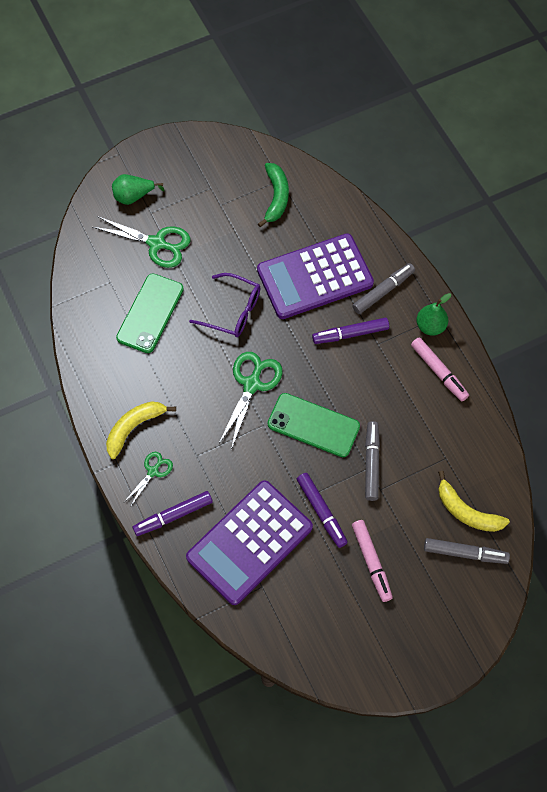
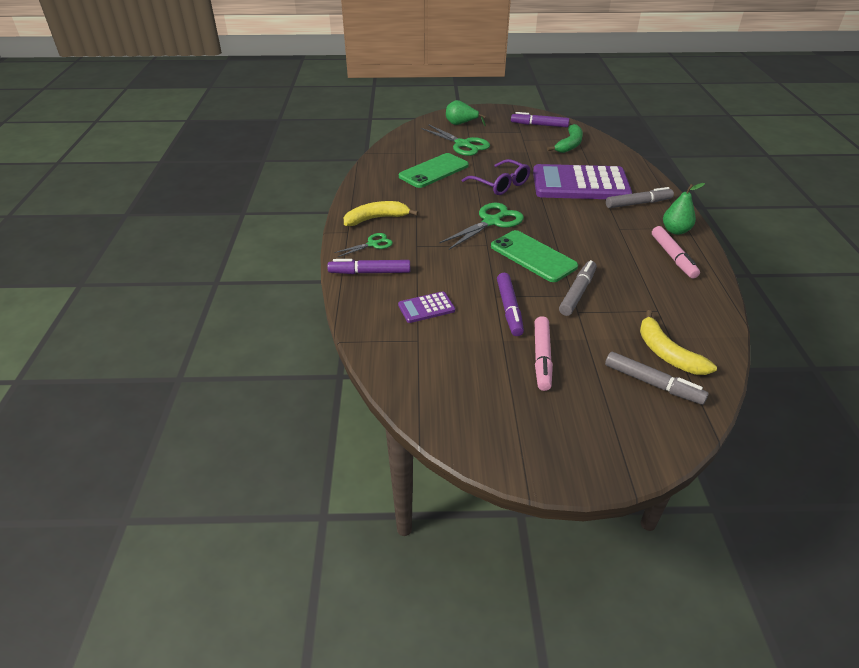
camera: 25 degrees right, 25 degrees down
purple calculator [186,480,313,605] -> purple calculator [398,291,455,323], size x0.43
purple marker [312,318,389,344] -> purple marker moved to [511,112,569,127]

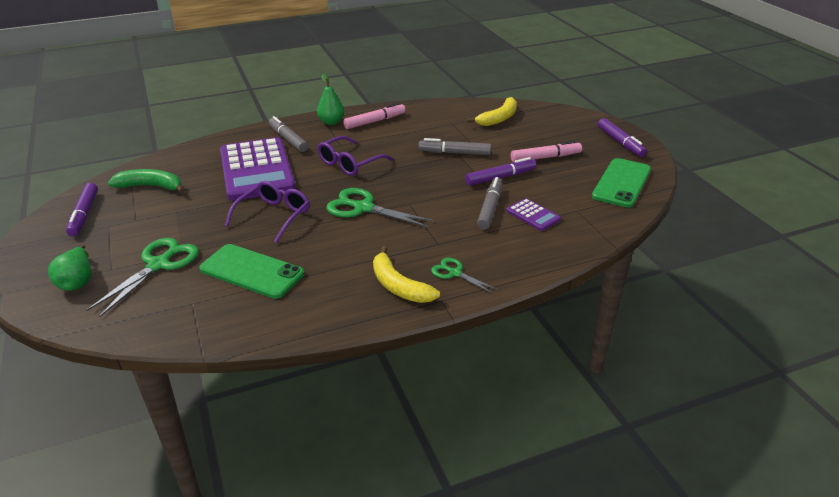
camera: 110 degrees left, 5 degrees down
purple marker [327,259,410,274] -> purple marker moved to [598,118,647,157]
green phone [491,230,578,282] -> green phone moved to [592,158,651,208]
grey marker [605,352,709,405] -> grey marker moved to [477,177,502,230]
none -> purple glasses [318,136,393,176]

